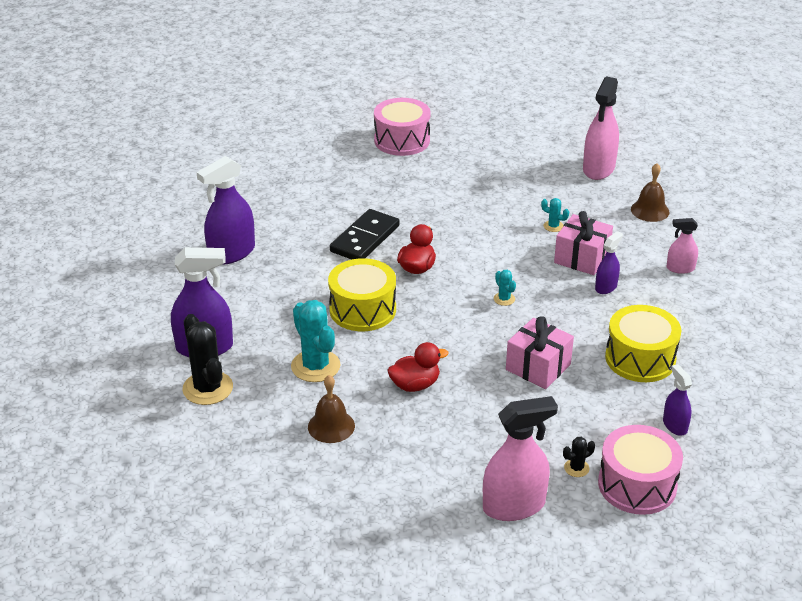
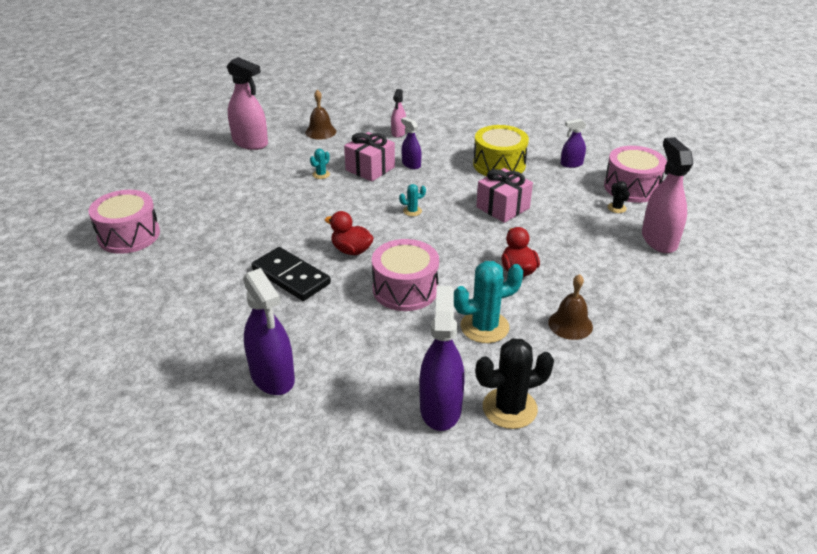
camera: 80 degrees left, 0 degrees up
yellow drum [328,258,396,331] -> pink drum [372,239,439,311]

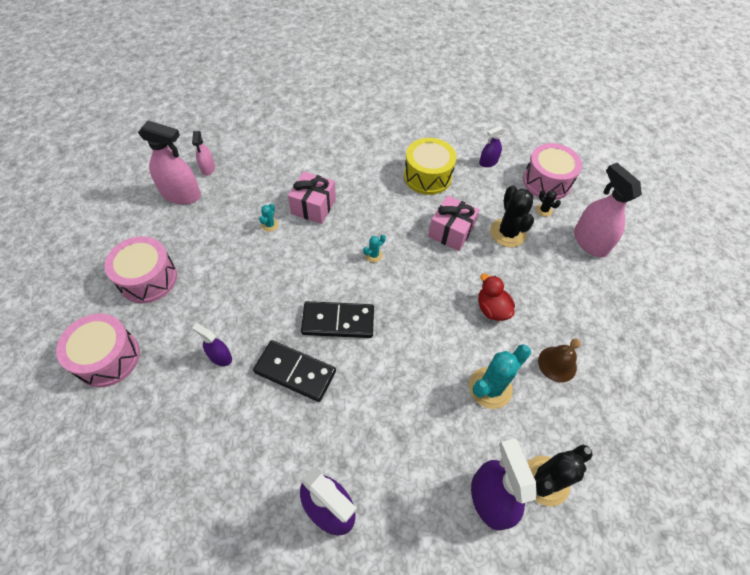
camera: 20 degrees left, 20 degrees up
brown bell [305,90,336,140] -> none
red duck [325,211,374,255] -> black domino [301,301,374,338]
pink drum [372,239,439,311] -> pink drum moved to [104,236,177,303]
pink spray bottle [391,89,406,138] -> pink spray bottle moved to [192,131,215,176]
purple spray bottle [401,117,422,169] -> purple spray bottle moved to [192,323,232,366]
none -> black cactus [490,185,534,247]

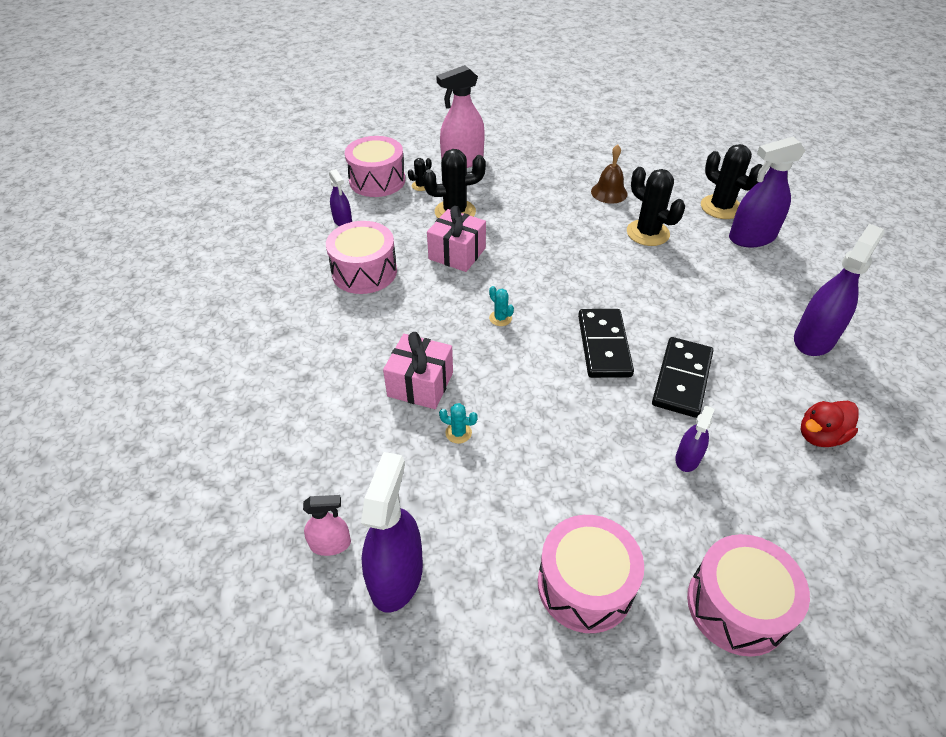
camera: 90 degrees left, 10 degrees down
pink spray bottle [138,121,201,205] -> purple spray bottle [361,452,423,613]
yellow drum [404,138,457,195] -> pink drum [326,221,397,294]
turquoise cactus [469,344,531,409] -> black cactus [627,167,685,246]
red duck [478,274,515,321] -> red duck moved to [800,401,859,447]

